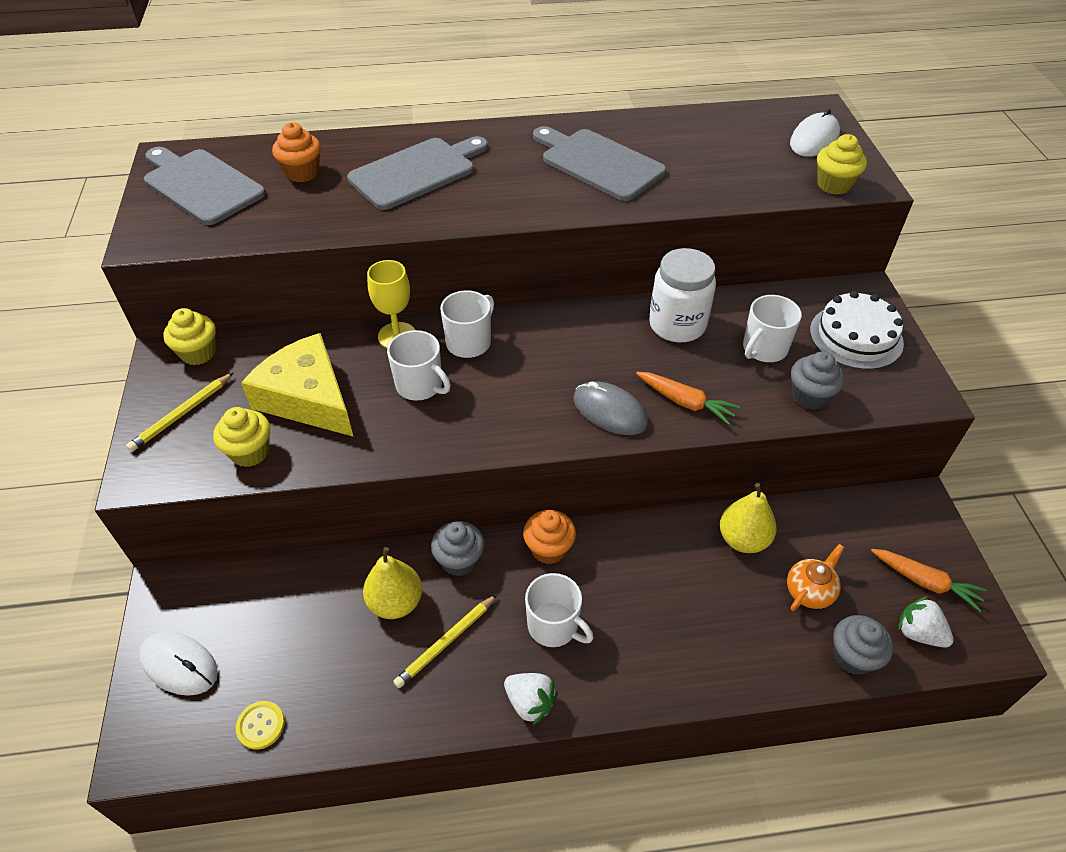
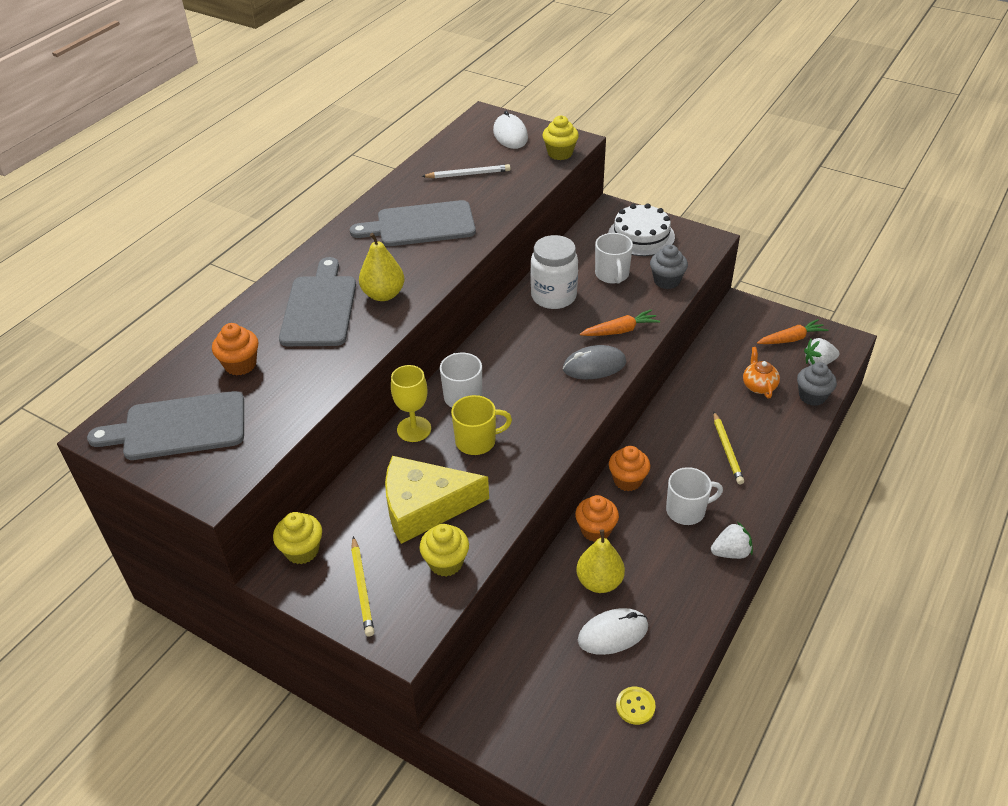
camera: 50 degrees left, 5 degrees down
white mouse [139,632,218,696] -> white mouse moved to [578,608,648,655]
white mug [387,330,451,401] -> yellow mug [451,395,512,455]
yellow pencil [393,594,497,688] -> yellow pencil moved to [713,412,744,485]
grey cupcake [431,521,484,576] -> orange cupcake [575,495,619,542]
yellow pear [720,483,777,553] -> yellow pear moved to [359,233,404,301]
none -> white pencil [422,164,511,178]

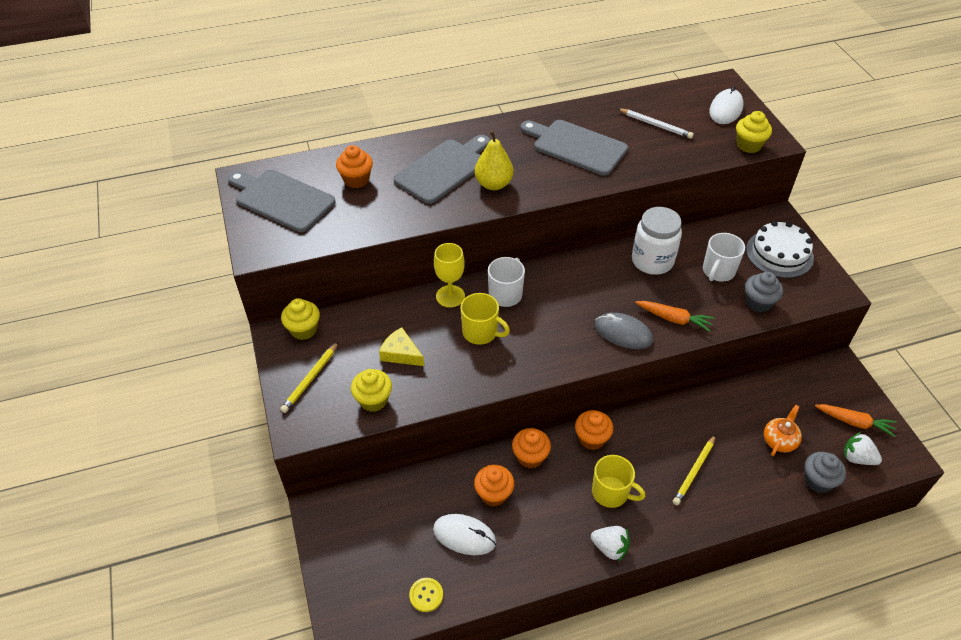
camera: 40 degrees right, 5 degrees up
yellow cheese [385,456,489,544] -> yellow cheese [379,327,424,366], size x0.53
yellow pear [576,529,625,593] -> orange cupcake [474,465,514,506]
white mug [666,467,723,525] -> yellow mug [592,455,645,508]

